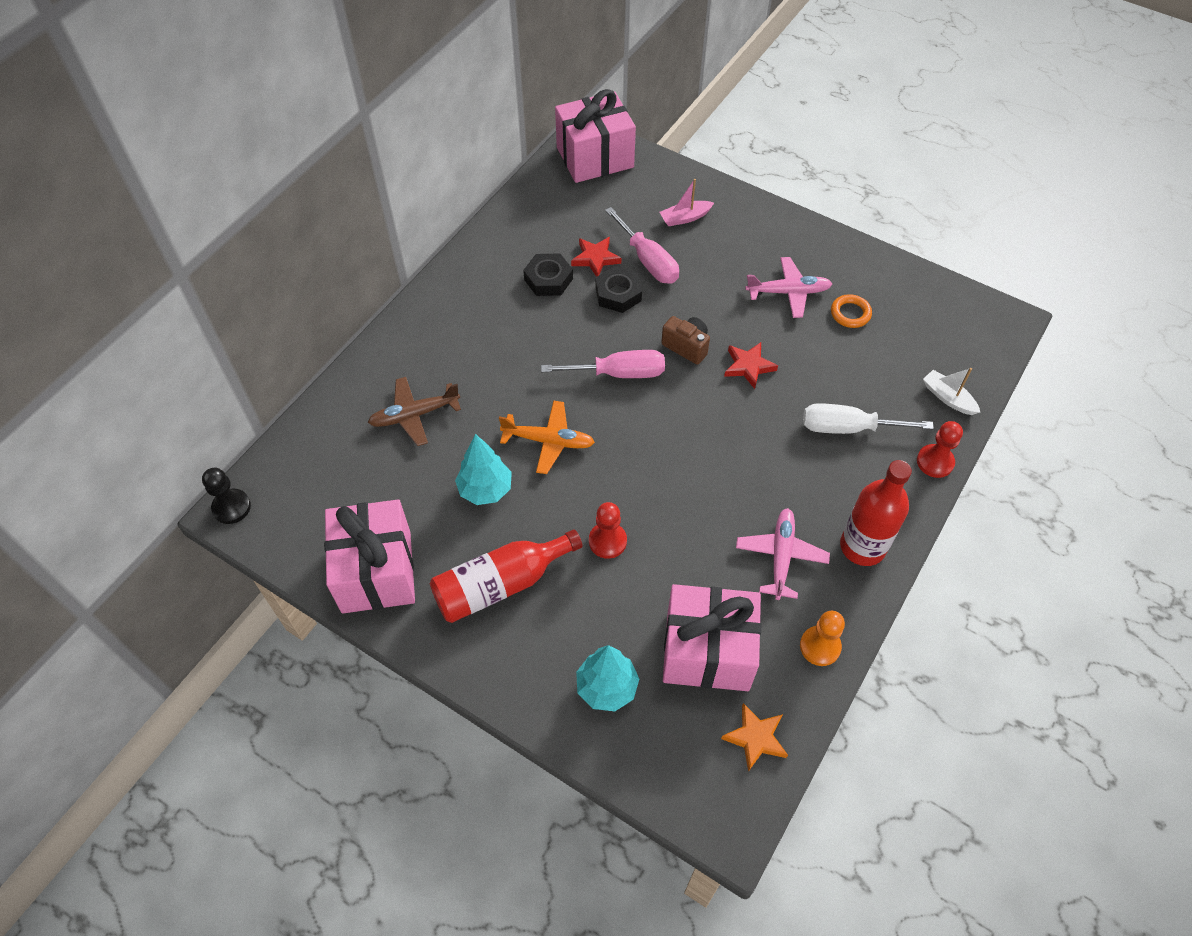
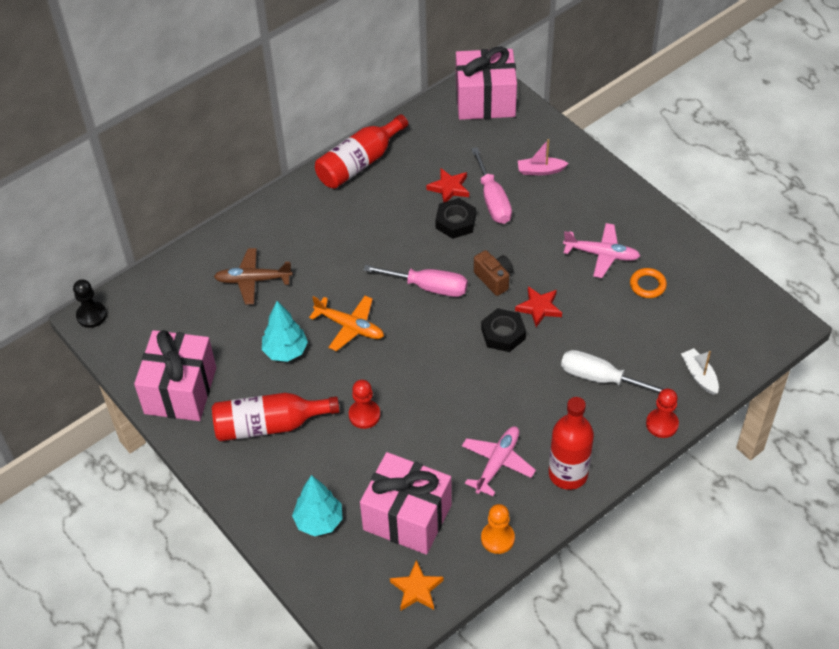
camera: 20 degrees right, 5 degrees down
black nut [523,253,573,296] -> black nut moved to [481,308,526,352]
none -> red bottle [315,114,408,189]

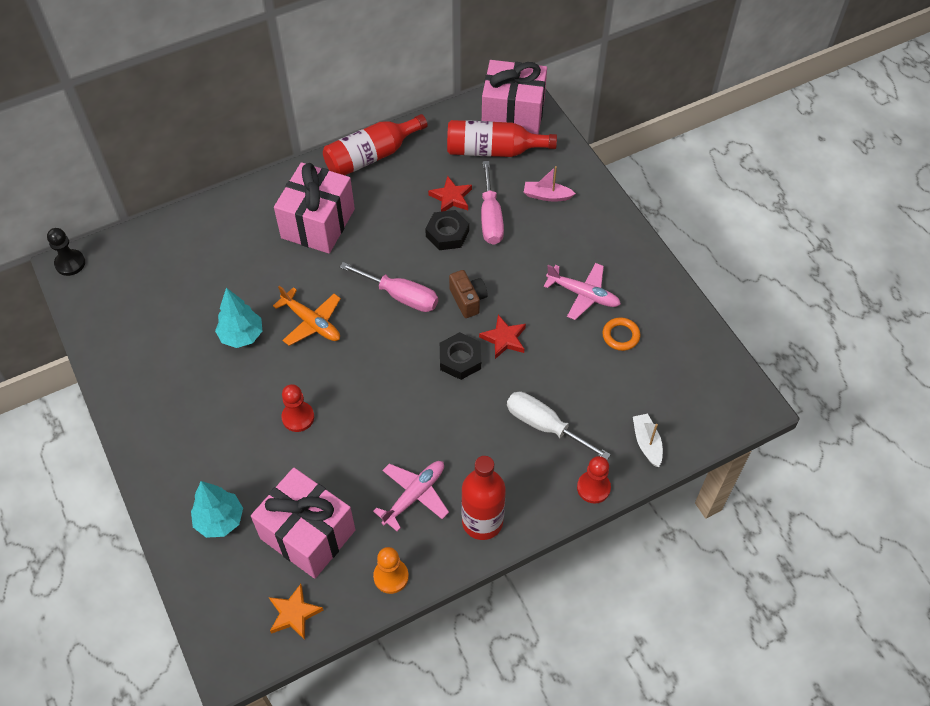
camera: 10 degrees right, 5 degrees up
pink gift [134,330,216,421] -> pink gift moved to [274,162,355,253]
red bottle [212,393,340,441] -> red bottle moved to [447,120,557,157]
brown plane [214,248,293,305] -> none

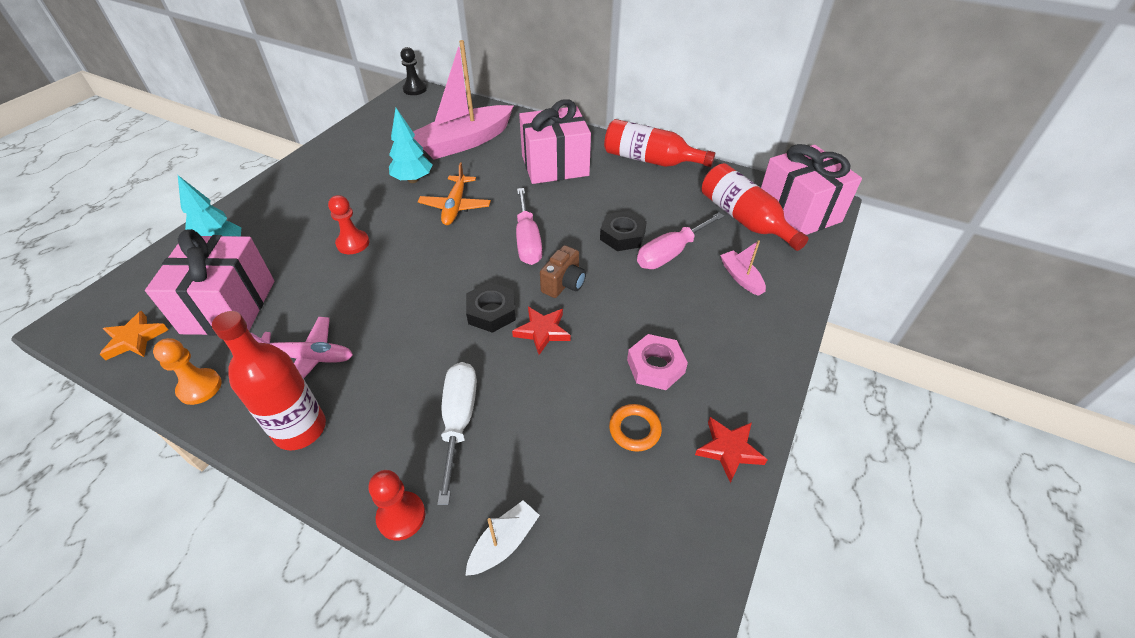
camera: 55 degrees right, 10 degrees down
red star [428,176,472,212] -> red star moved to [695,417,768,483]
pink plane [544,263,621,320] -> pink nut [627,334,688,390]
none -> pink boat [413,40,513,160]

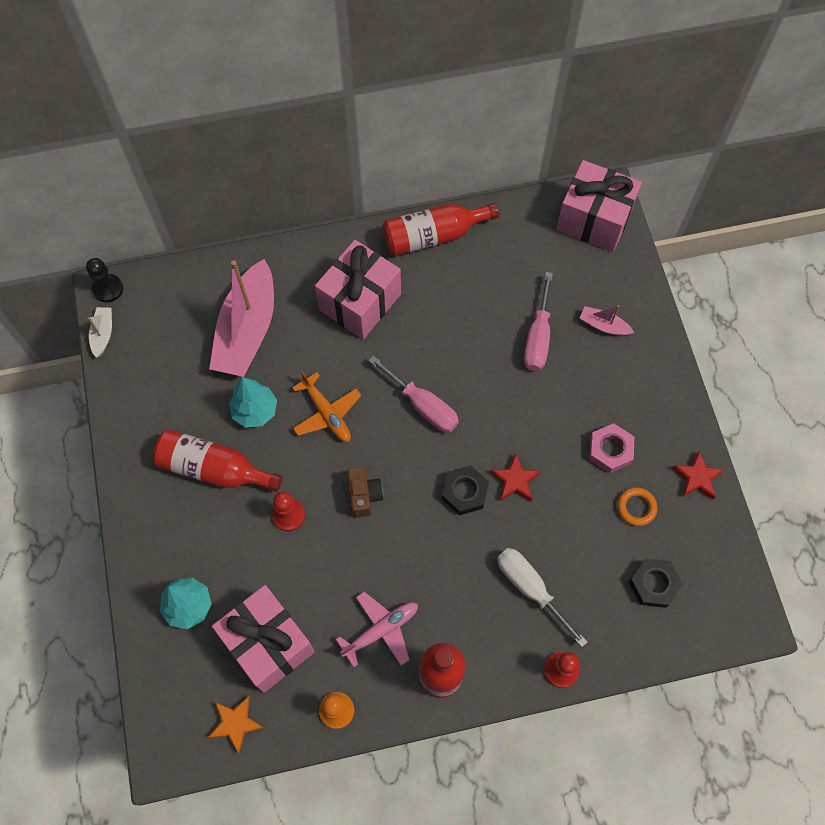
camera: 40 degrees left, 20 degrees up
white boat [465,500,540,576] -> white boat moved to [87,307,112,358]
brown camera [540,245,586,298] -> brown camera moved to [347,467,383,518]
black nut [600,211,647,251] -> black nut moved to [629,558,683,608]
red bottle [702,163,809,251] -> red bottle moved to [153,429,282,492]

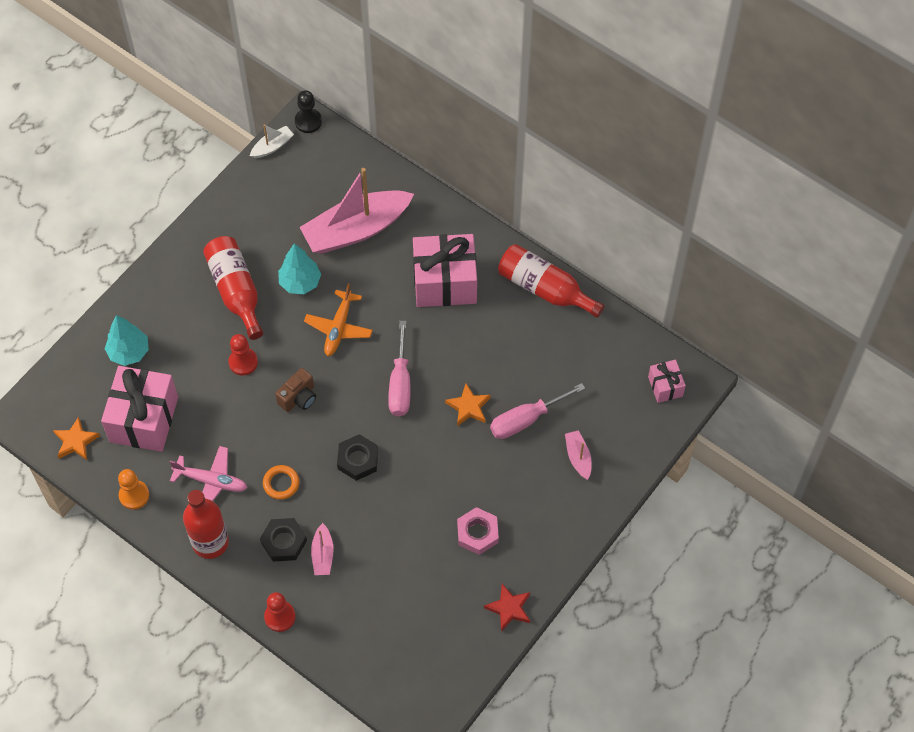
camera: 50 degrees right, 5 degrees down
red star [490,454,541,501] -> none
white screwdriver [497,548,587,647] -> pink boat [311,523,334,575]
pink gift [556,160,642,252] -> pink gift [648,360,686,403], size x0.50
orange ring [617,487,658,526] -> orange ring moved to [263,465,300,500]
black nut [629,558,683,608] -> black nut moved to [260,518,307,562]
none -> orange star [445,383,491,426]

